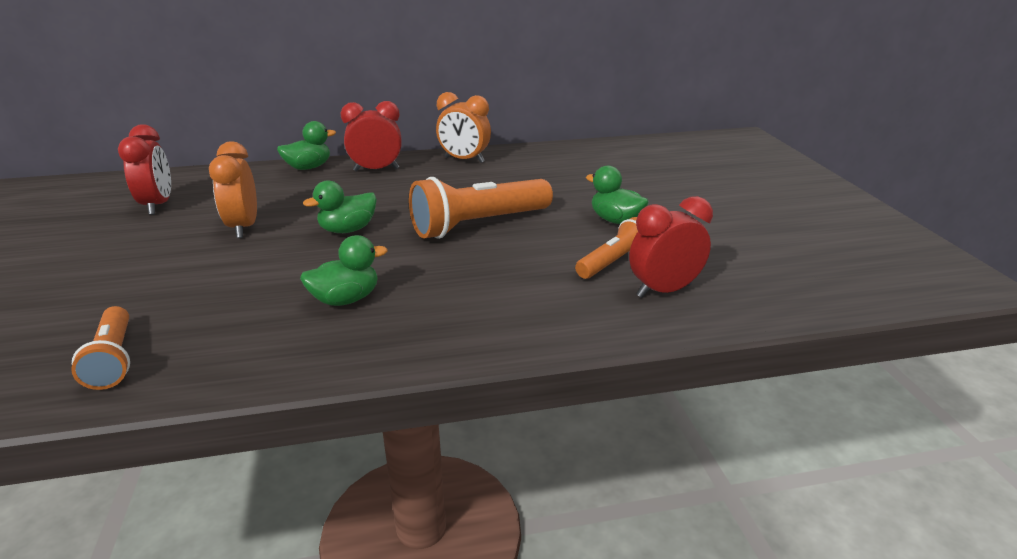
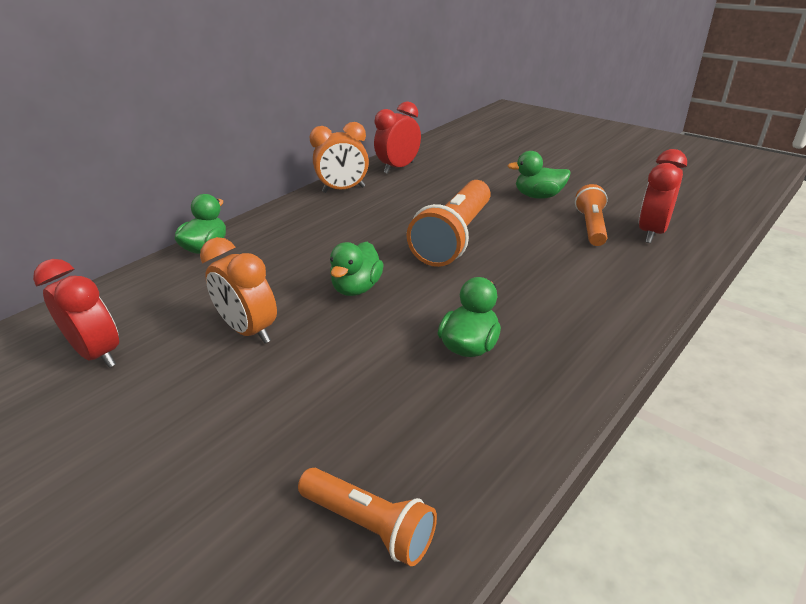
camera: 35 degrees left, 5 degrees up
red clock [341,101,402,172] -> red clock moved to [374,101,421,174]

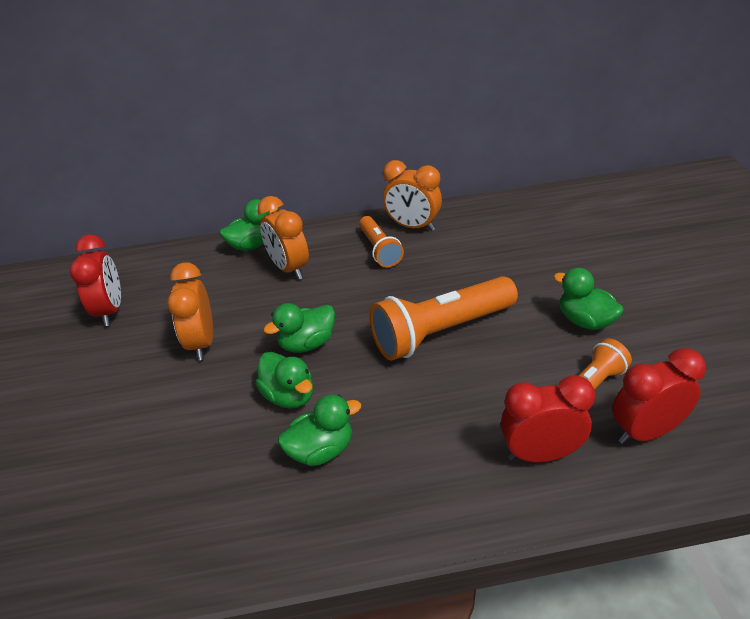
camera: 40 degrees right, 5 degrees up
orange flashlight [298,468,437,566] -> orange flashlight moved to [359,216,404,267]
red clock [374,101,421,174] -> red clock moved to [501,375,595,462]
none -> green duck [256,352,313,409]
none -> orange clock [257,196,309,280]

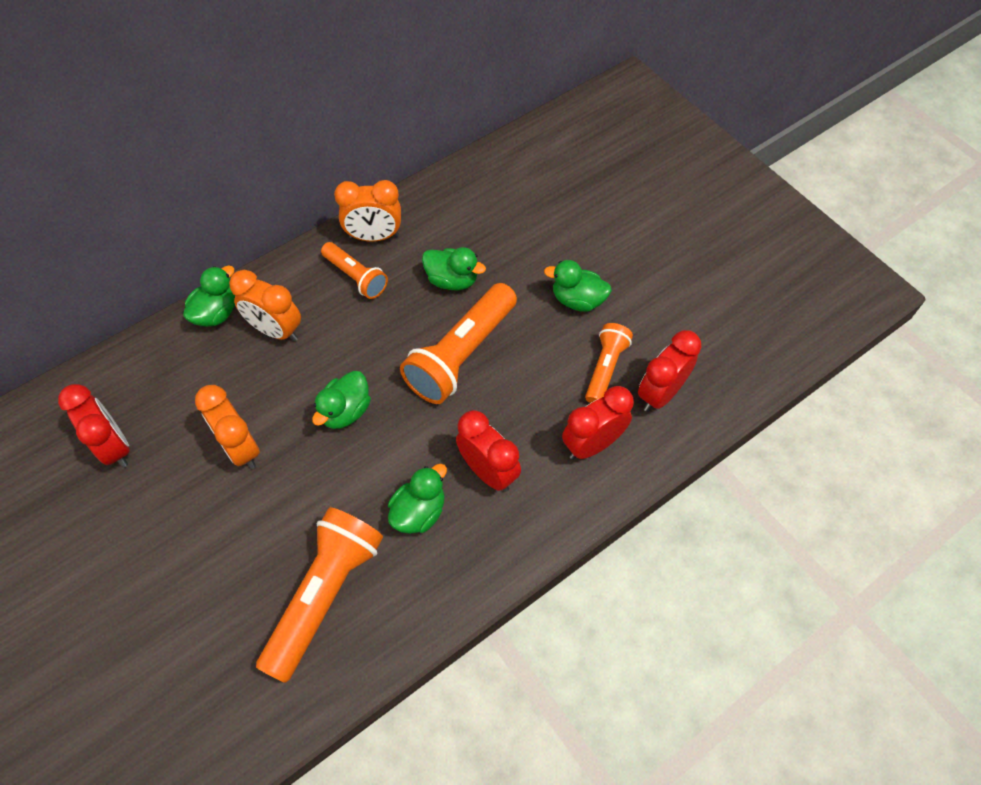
camera: 30 degrees left, 20 degrees up
green duck [256,352,313,409] -> green duck moved to [422,247,486,290]
none -> orange flashlight [256,507,383,683]
none -> red clock [456,410,521,492]

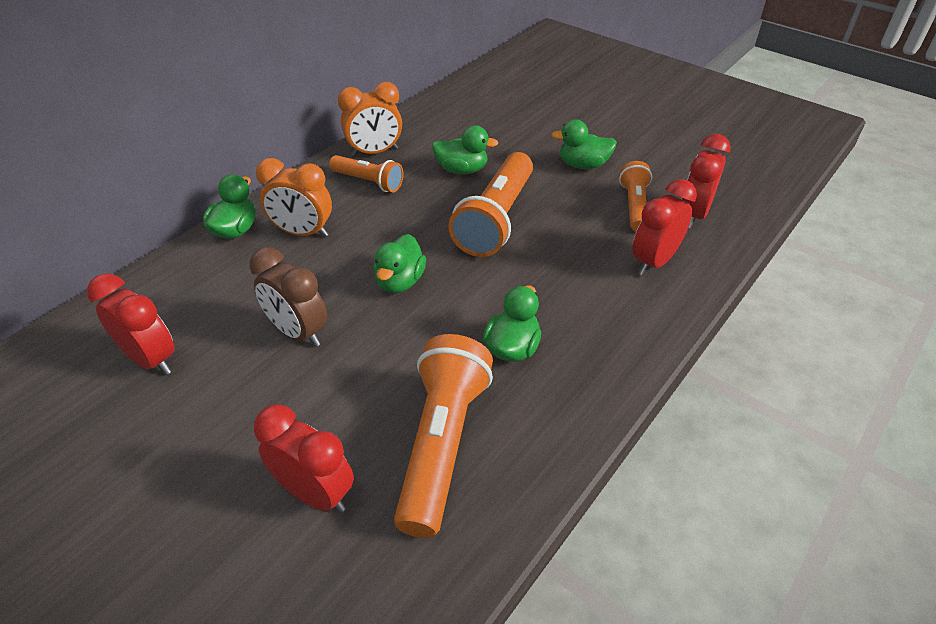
camera: 15 degrees left, 15 degrees down
orange clock [195,385,260,469] -> brown clock [249,247,327,347]
red clock [456,410,521,492] -> red clock moved to [254,404,354,513]

